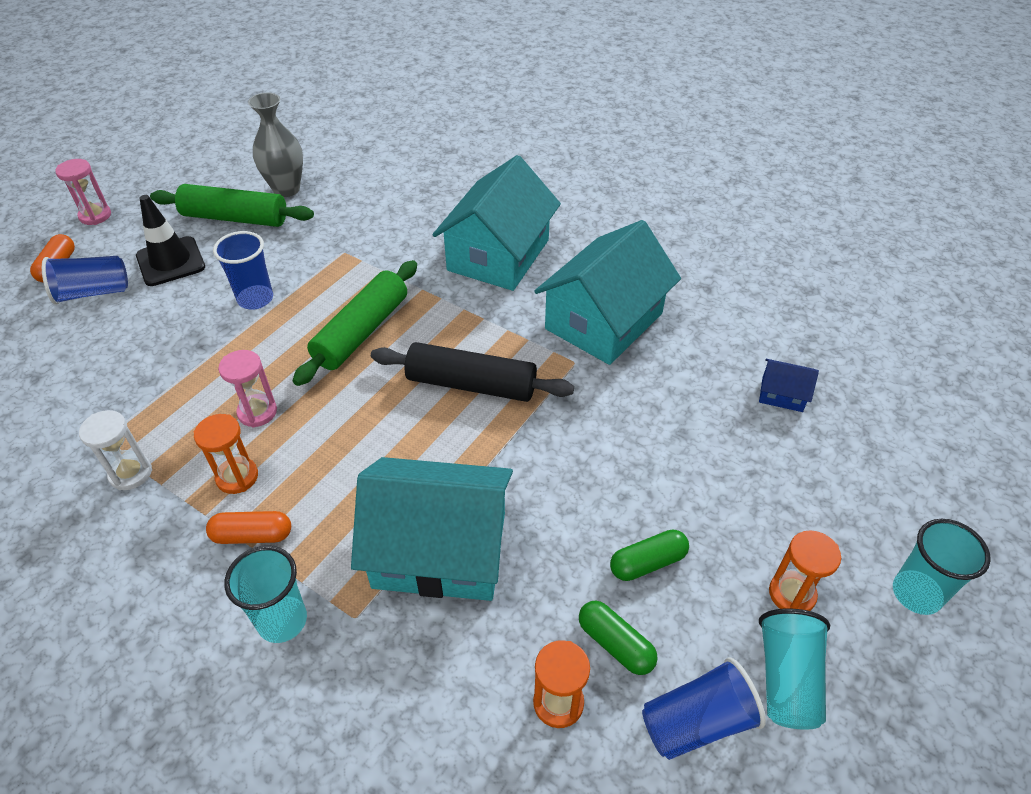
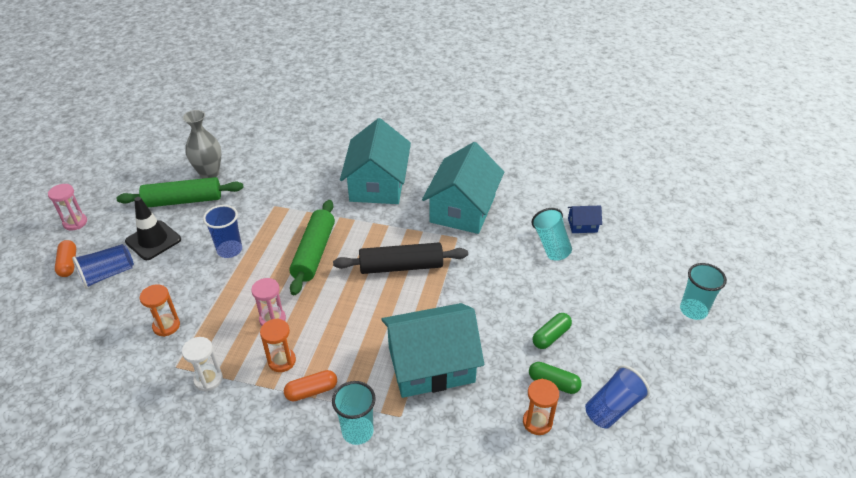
camera: 20 degrees left, 5 degrees down
turquoise cup [759,608,830,730] -> turquoise cup moved to [532,208,572,261]
orange hourglass [769,530,841,611] -> orange hourglass moved to [140,284,180,337]

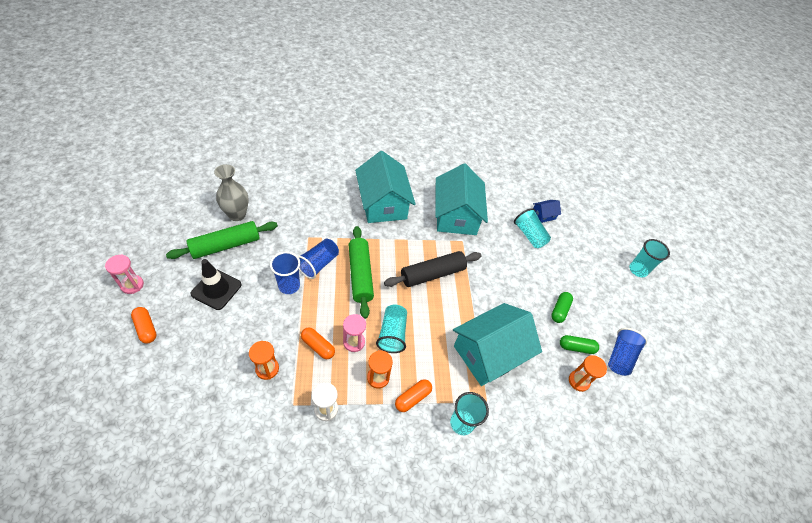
camera: 25 degrees left, 10 degrees up
blue cup [72,244,134,289] -> blue cup moved to [298,239,339,279]
none -> orange capsule [301,328,335,359]
none -> turquoise cup [376,304,407,353]

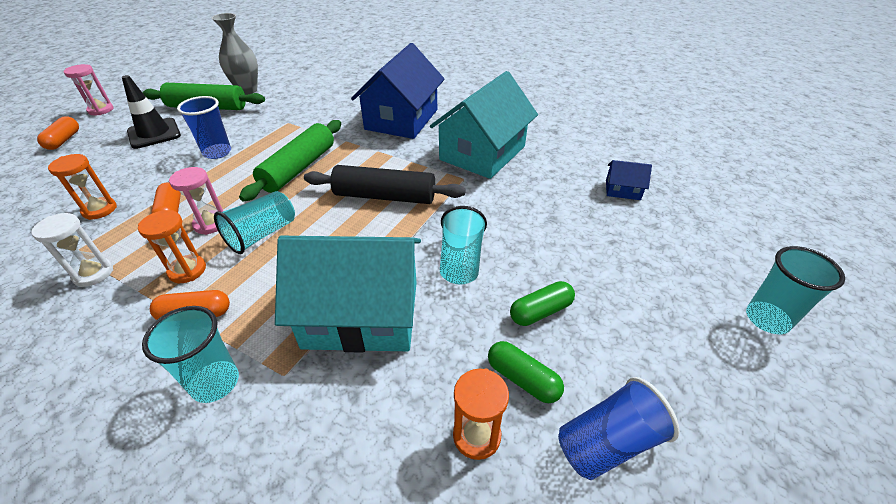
camera: 40 degrees right, 10 degrees down
blue cup [298,239,339,279] -> none
turquoise house [355,151,416,223] -> blue house [351,43,445,139]
turquoise cup [514,208,551,248] -> turquoise cup moved to [440,206,487,284]

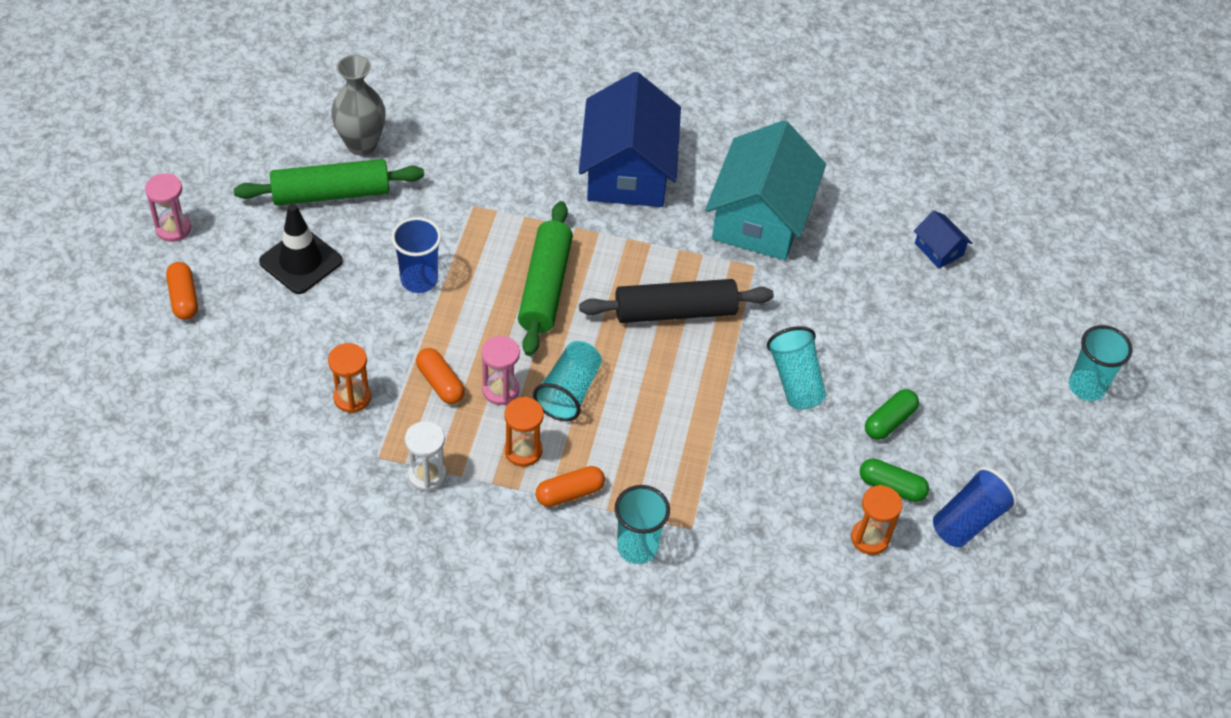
camera: 20 degrees left, 10 degrees up
turquoise house [275,236,421,353] -> none
blue house [606,160,652,200] -> blue house turned 60 degrees clockwise [914,211,972,269]

